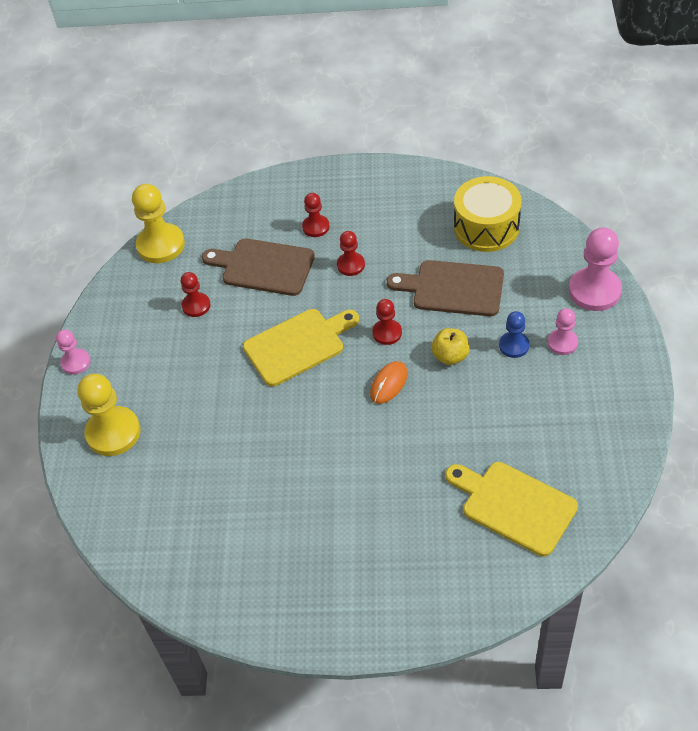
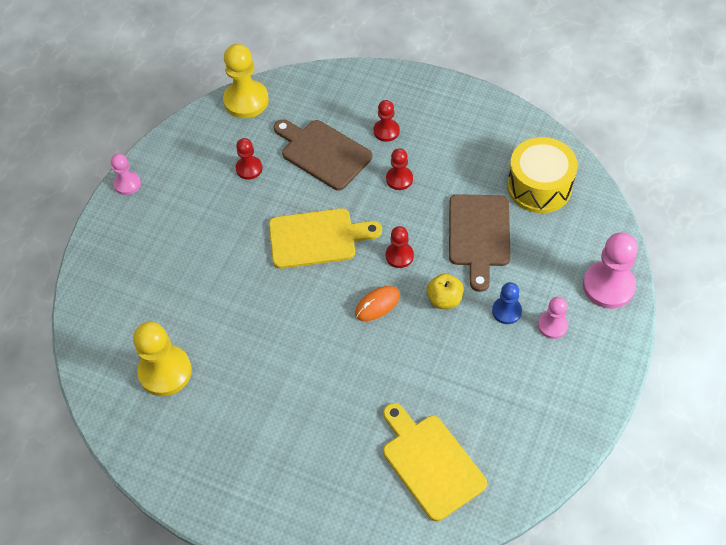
camera: 20 degrees right, 5 degrees up
yellow pawn [78,374,140,456] -> yellow pawn moved to [133,322,192,396]
brown cutting board [387,260,504,316] -> brown cutting board turned 120 degrees counterclockwise [449,194,511,292]

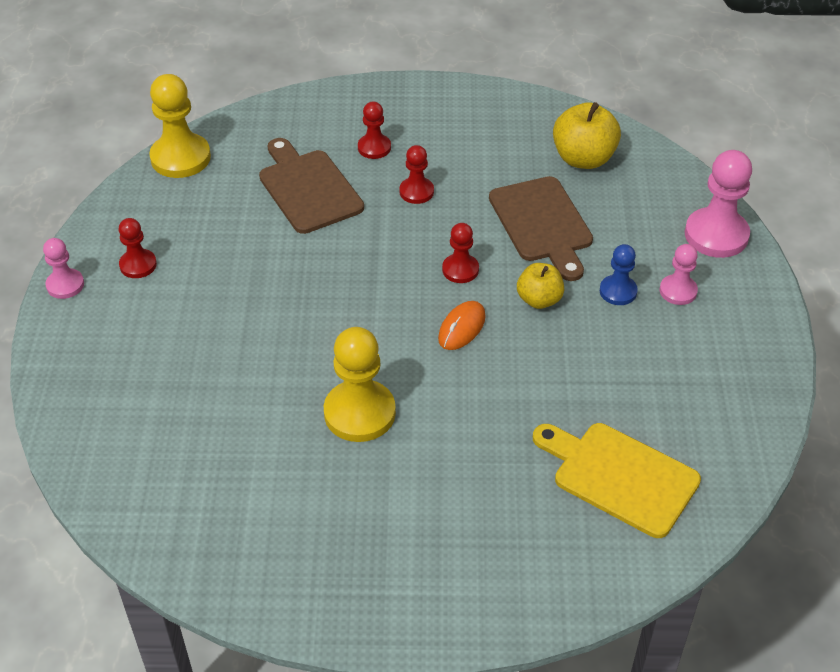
camera: 25 degrees left, 10 degrees down
yellow pawn [133,322,192,396] -> yellow pawn moved to [324,327,396,442]
red pawn [236,138,262,180] -> red pawn moved to [118,218,157,278]
yellow cutting board [269,208,382,269] -> none
brown cutting board [274,119,372,190] -> brown cutting board turned 45 degrees clockwise [259,138,364,234]
yellow drum [507,137,578,213] -> yellow apple [553,102,621,169]

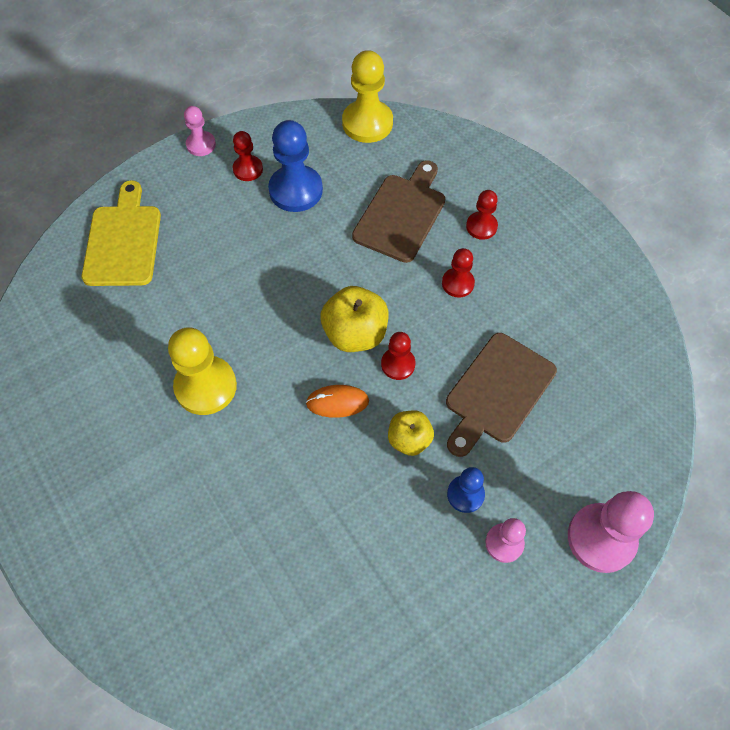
camera: 55 degrees right, 15 degrees up
yellow cutting board [533,423,701,538] -> yellow cutting board moved to [82,180,161,286]
yellow apple [553,102,621,169] -> yellow apple moved to [321,286,389,352]
none -> blue pawn [268,120,323,212]

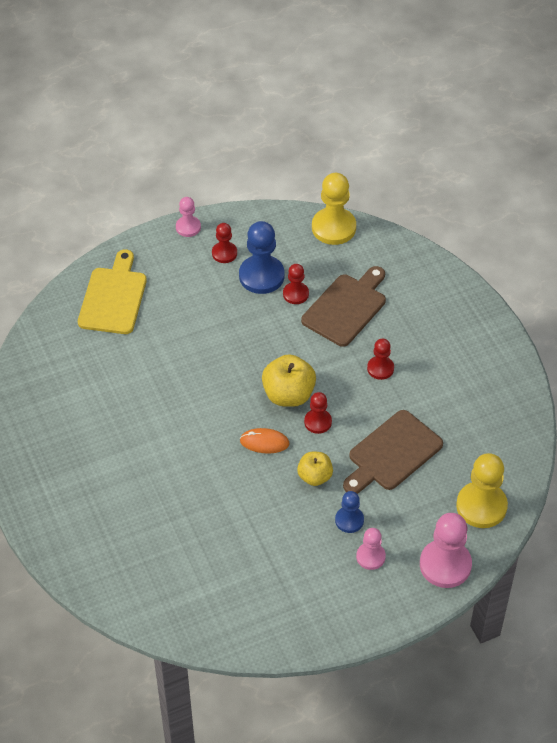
camera: 10 degrees right, 10 degrees down
yellow pawn [168,327,237,415] -> yellow pawn moved to [456,453,508,528]
red pawn [466,190,498,240] -> red pawn moved to [283,264,309,304]

